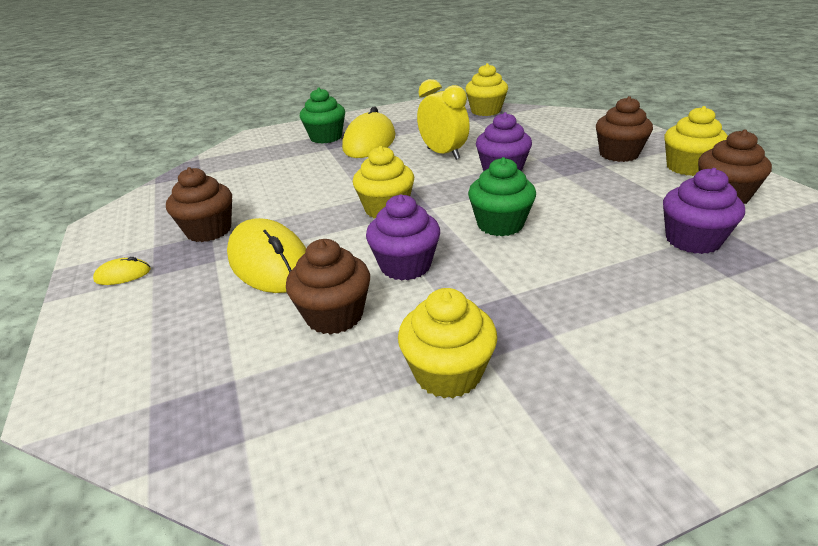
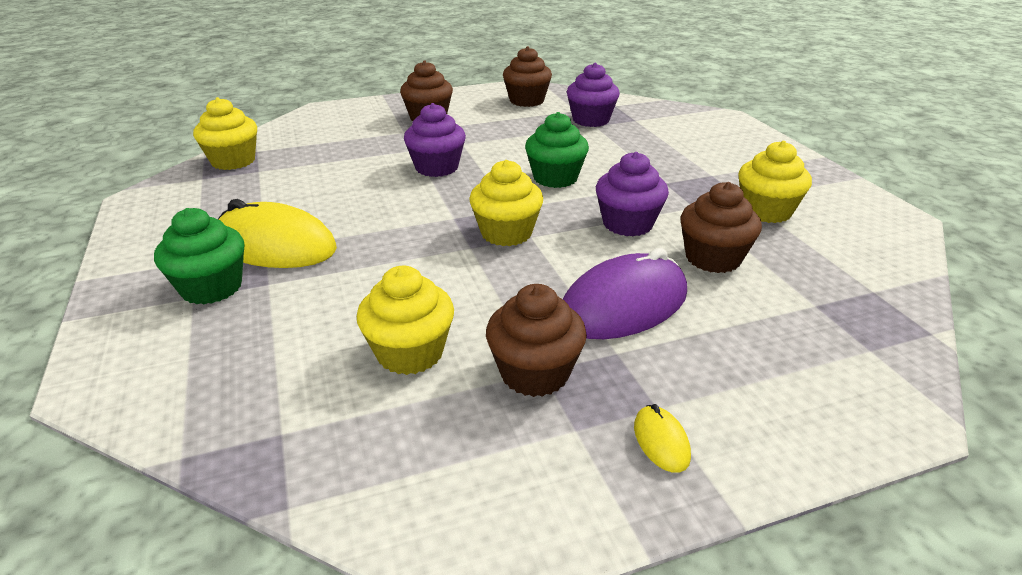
camera: 90 degrees left, 0 degrees up
yellow mouse [227,218,306,293] -> purple mouse [563,248,687,339]
yellow clock [417,79,470,160] -> none
yellow cupcake [664,106,728,176] -> yellow cupcake moved to [357,266,454,375]

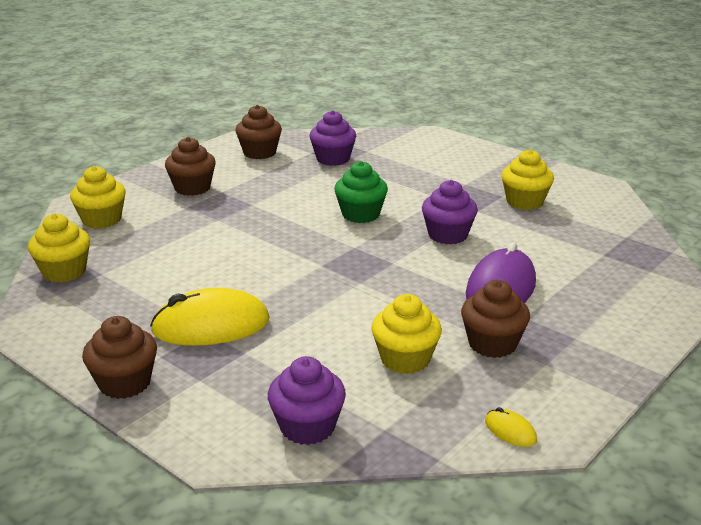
camera: 30 degrees left, 5 degrees down
green cupcake [154,208,244,305] -> none
purple cupcake [404,103,466,177] -> purple cupcake moved to [268,356,346,445]
yellow cupcake [469,160,543,246] -> yellow cupcake moved to [70,166,126,229]
yellow mouse [634,404,691,473] -> yellow mouse moved to [485,407,537,447]
brown cupcake [680,182,762,273] -> brown cupcake moved to [82,316,157,399]

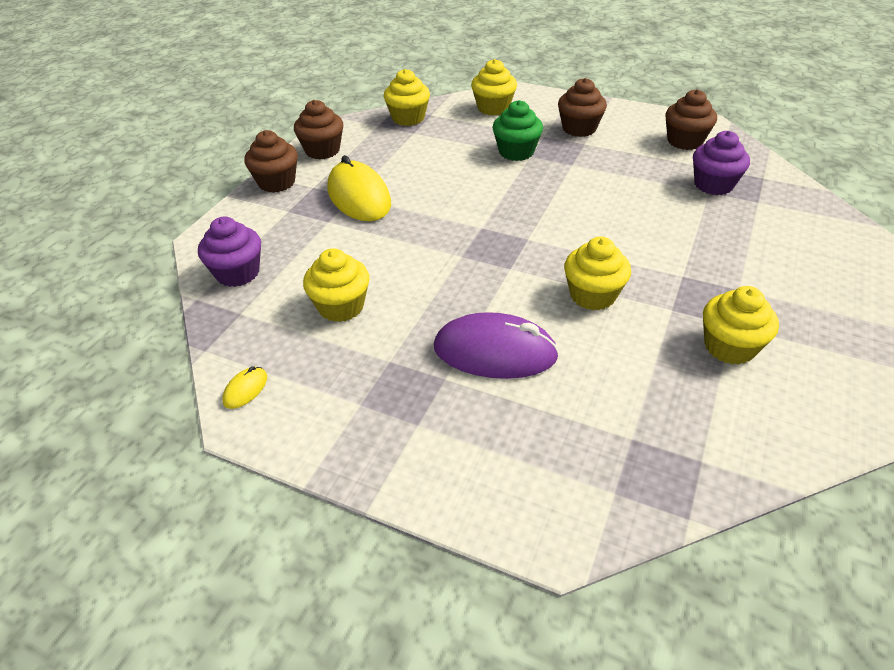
camera: 75 degrees right, 15 degrees up
green cupcake [334,161,388,223] -> green cupcake moved to [492,100,543,161]
purple cupcake [422,180,478,244] -> yellow cupcake [564,237,631,310]
brown cupcake [461,280,530,358] -> brown cupcake moved to [294,100,343,159]

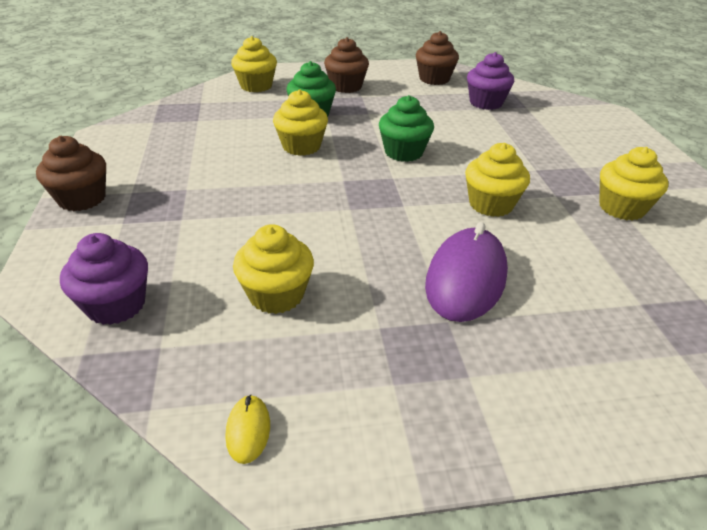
camera: 35 degrees left, 5 degrees down
brown cupcake [294,100,343,159] -> none
yellow mouse [328,155,391,221] -> none
yellow cupcake [384,69,430,126] -> yellow cupcake moved to [273,90,328,156]
purple mouse [434,312,559,379] -> purple mouse turned 45 degrees counterclockwise [425,222,508,322]
none -> green cupcake [379,95,434,162]

